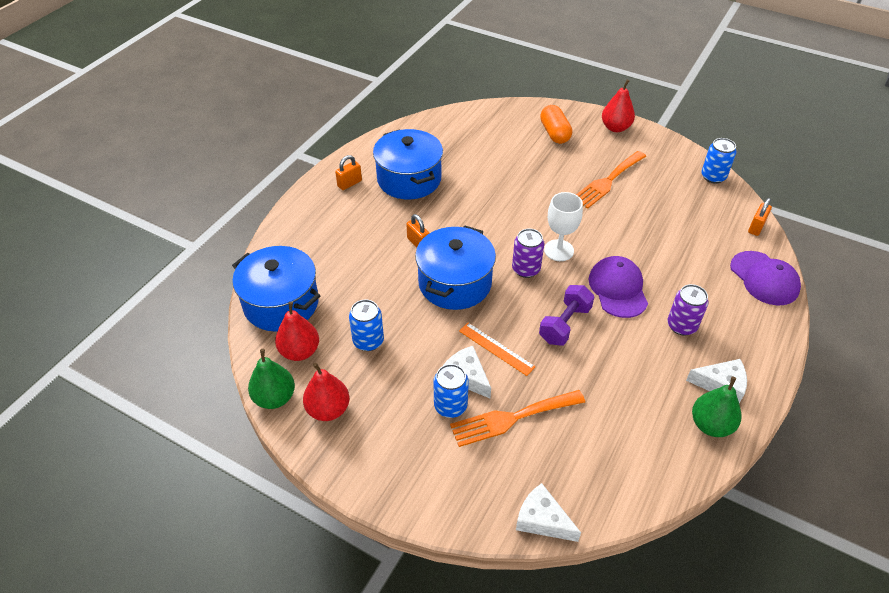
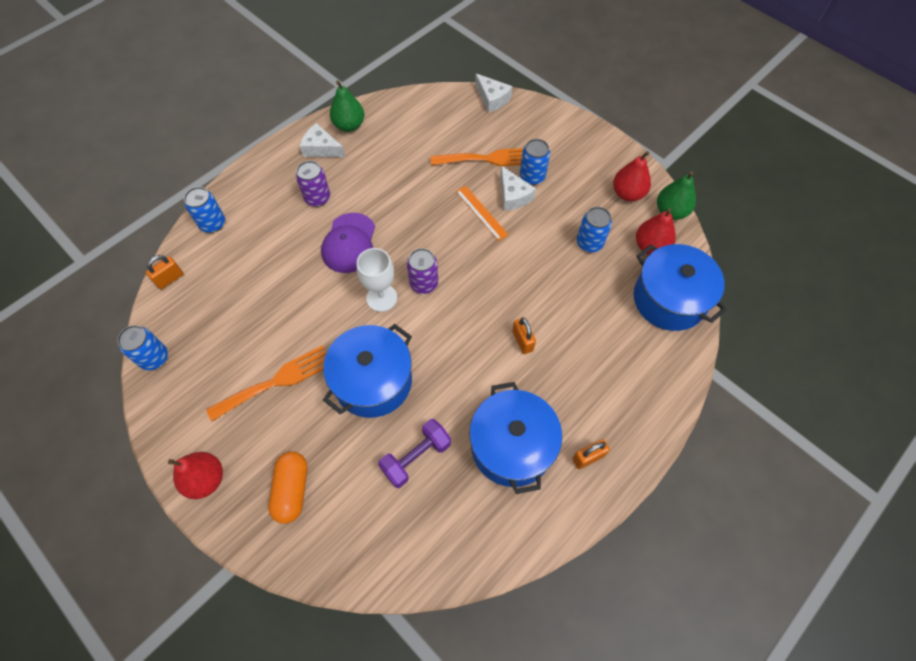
camera: 165 degrees left, 15 degrees up
blue pot [415,225,496,310] -> blue pot moved to [323,324,412,418]
purple dumbbell [539,285,594,346] -> purple dumbbell moved to [378,419,451,488]
purple cap [730,251,801,305] -> blue can [184,187,225,233]

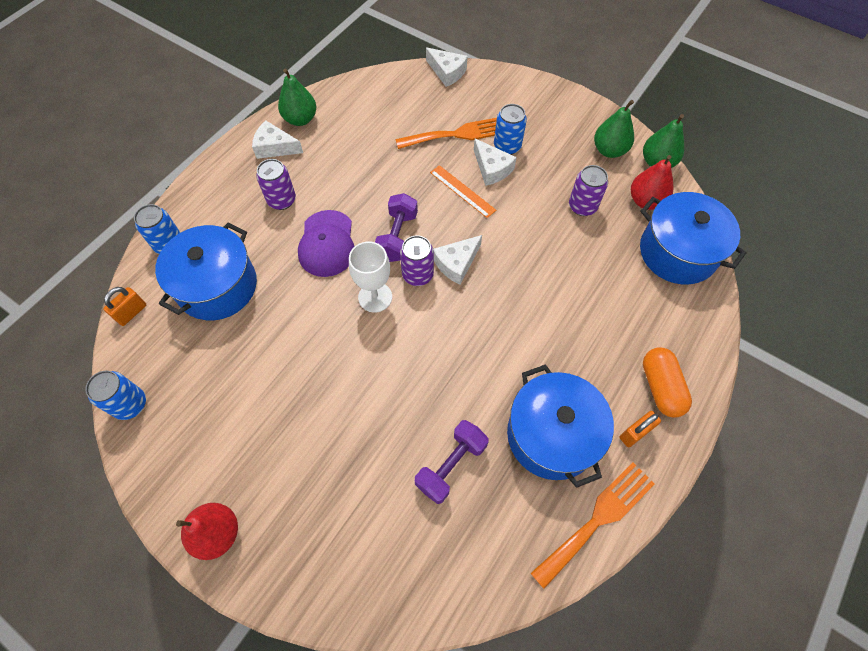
camera: 10 degrees left, 0 degrees up
orange fork [206,345,327,421] -> orange fork moved to [531,462,655,589]
orange capsule [268,451,307,524] -> orange capsule moved to [643,348,692,418]
blue pot [323,324,412,418] -> blue pot moved to [155,223,257,320]
orange padlock [512,317,536,354] -> none
blue can [577,207,612,252] -> purple can [569,165,608,216]
red pear [613,151,651,201] -> green pear [594,100,634,158]
none -> purple dumbbell [375,193,418,262]
none -> white cheese [433,235,482,284]

